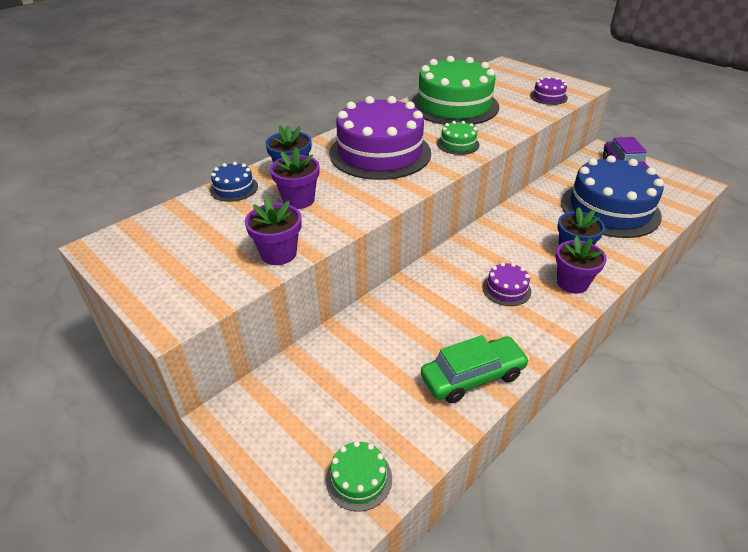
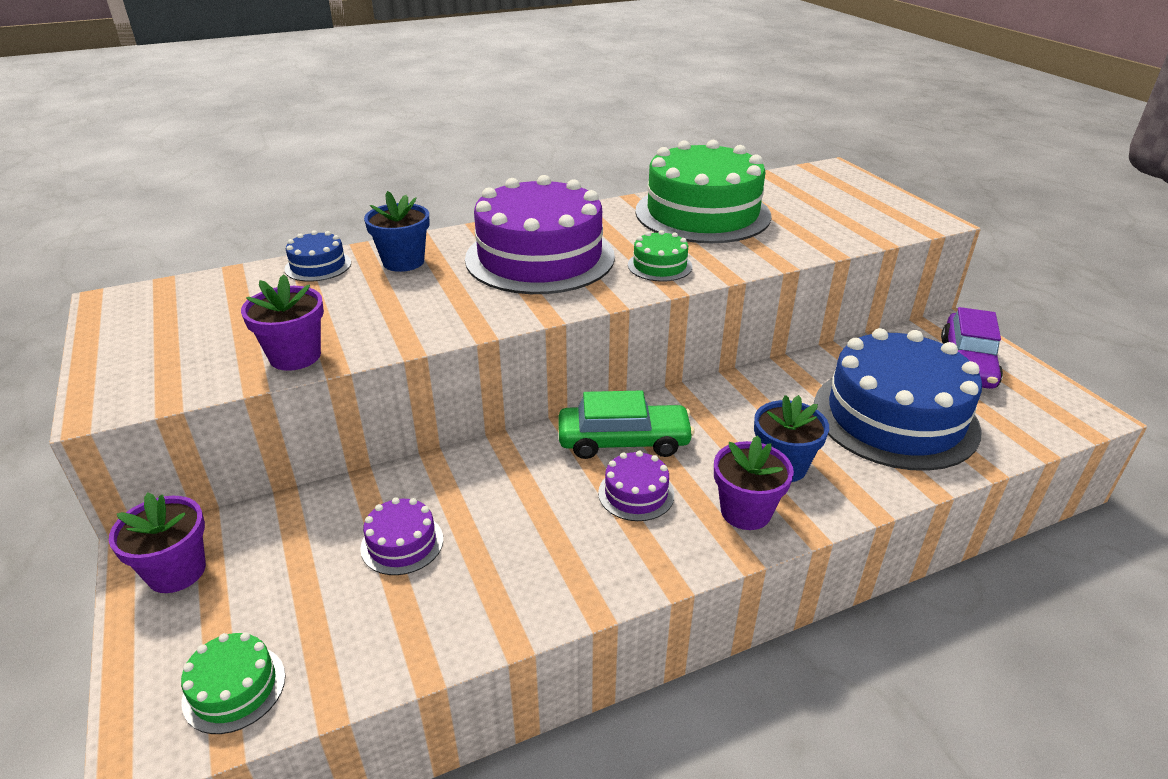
camera: 20 degrees right, 5 degrees down
purple flower pot [270,147,319,209] -> purple flower pot moved to [109,492,206,593]
green car [421,335,529,403] -> green car moved to [558,390,694,459]
purple cake [530,76,568,105] -> purple cake moved to [360,497,443,575]

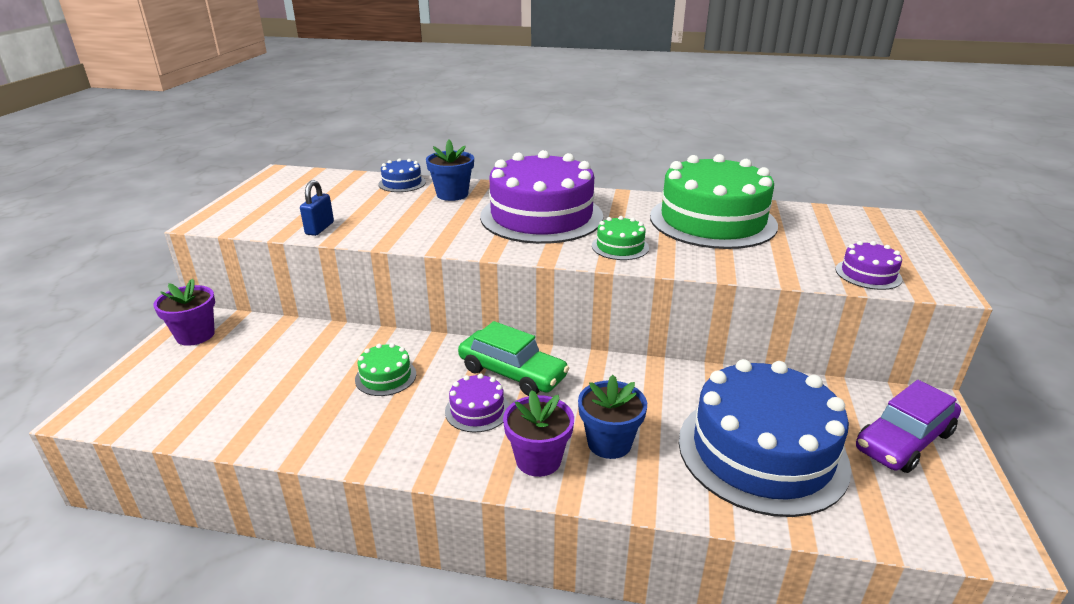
camera: 35 degrees right, 5 degrees down
green cake [181,632,285,734] -> green cake moved to [355,343,416,396]
purple flower pot [241,274,324,371] -> blue padlock [300,180,334,236]
purple cake [360,497,443,575] -> purple cake moved to [835,241,902,290]

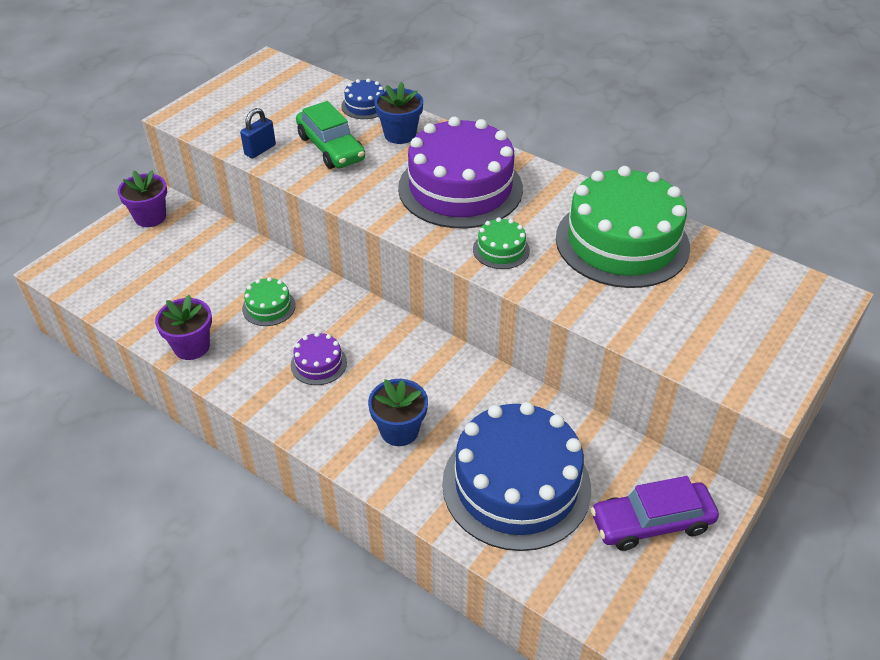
camera: 25 degrees right, 15 degrees up
green car [458,321,569,396] -> green car moved to [296,101,365,169]
purple flower pot [503,390,574,477] -> purple flower pot moved to [155,295,212,360]
purple cake [835,241,902,290] -> none

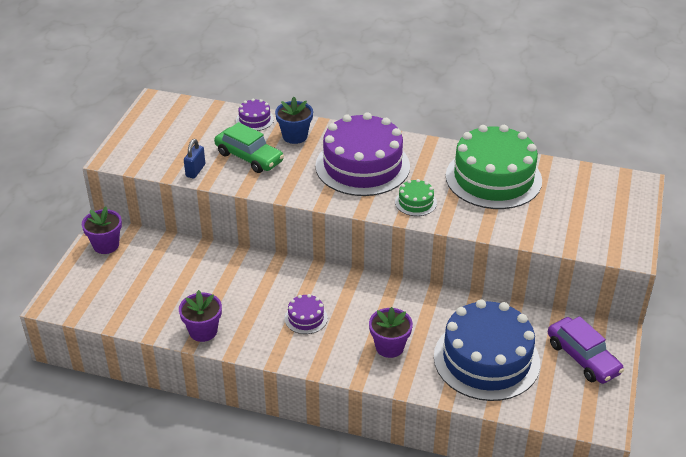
camera: 20 degrees left, 5 degrees down
green cake [242,277,296,326] -> none
blue cake [341,79,384,119] -> purple cake [236,99,274,131]
blue flower pot [368,379,428,446] -> purple flower pot [369,307,413,358]
purple car [591,476,719,551] -> purple car turned 90 degrees counterclockwise [548,316,624,384]

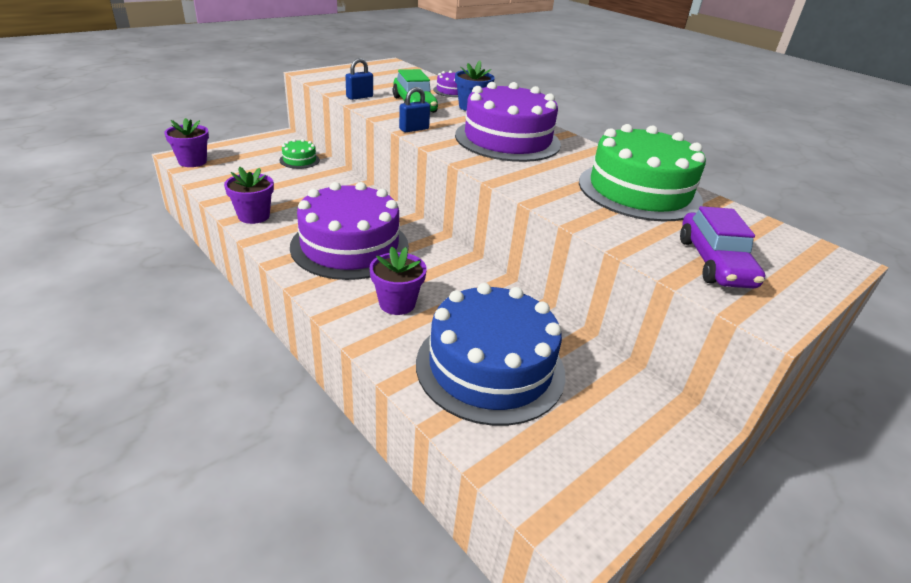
camera: 30 degrees right, 5 degrees down
purple flower pot [82,206,122,254] -> purple flower pot moved to [164,118,209,167]
purple cake [285,294,328,334] -> purple cake [290,182,409,280], size x2.36
green cake [395,179,437,216] -> green cake moved to [279,139,320,169]
purple car [548,316,624,384] -> purple car moved to [680,206,765,288]
none -> blue padlock [399,87,430,132]

